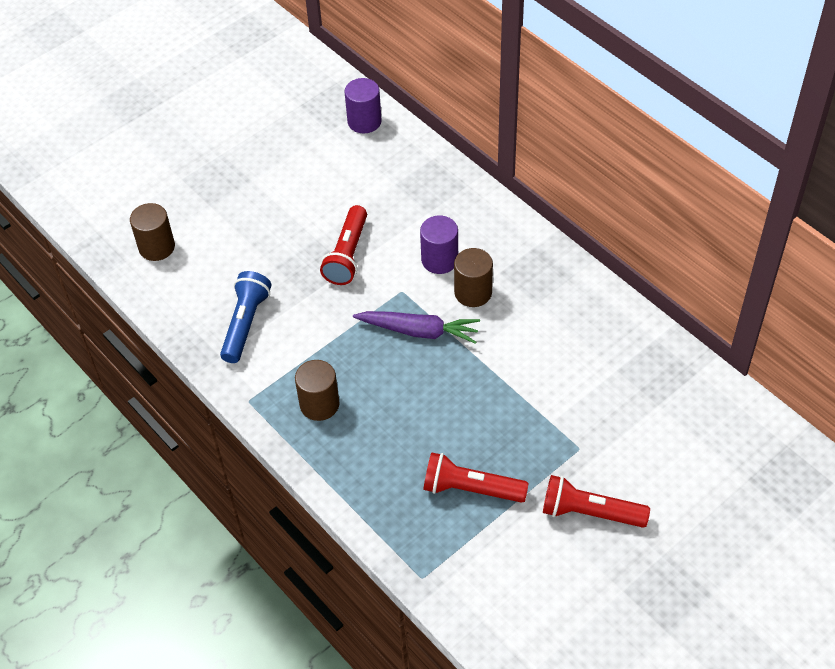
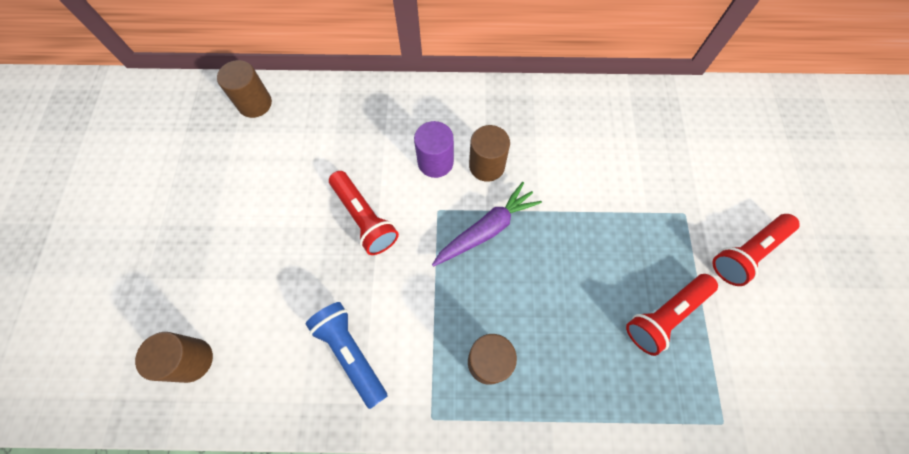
camera: 50 degrees left, 15 degrees up
purple cylinder [345,78,382,133] -> brown cylinder [217,60,272,118]

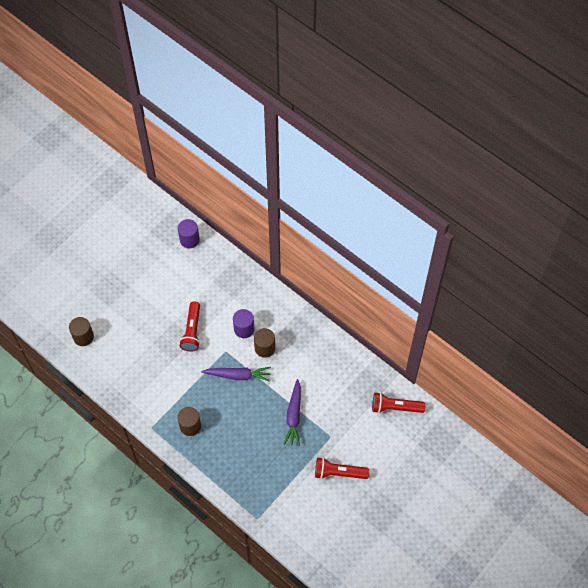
camera: 40 degrees right, 5 degrees down
brown cylinder [217,60,272,118] -> purple cylinder [178,219,200,248]
blue flashlight [306,302,387,409] -> none
red flashlight [626,274,718,356] -> red flashlight moved to [372,392,426,413]
none -> purple carrot [283,379,301,446]

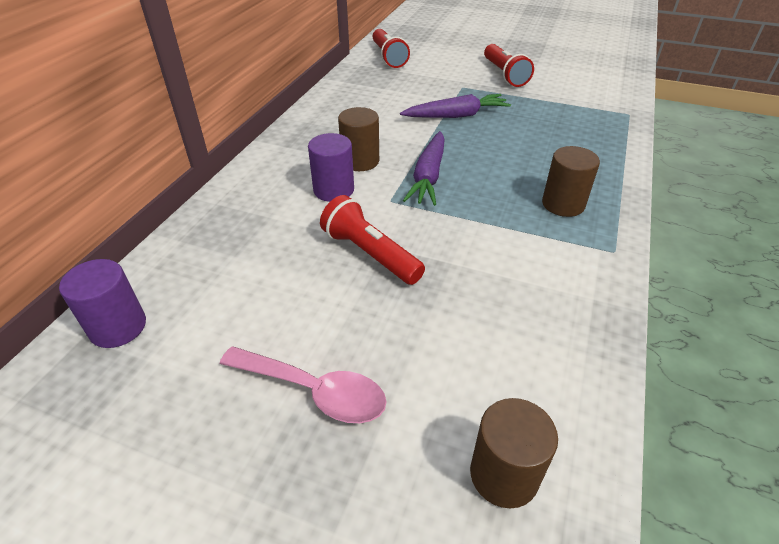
camera: 110 degrees left, 20 degrees down
red flashlight [179,301,200,352] -> red flashlight turned 120 degrees counterclockwise [320,195,425,285]
purple carrot [201,367,271,382] -> purple carrot turned 150 degrees counterclockwise [403,131,445,206]
none -> pink spoon [220,347,387,423]

